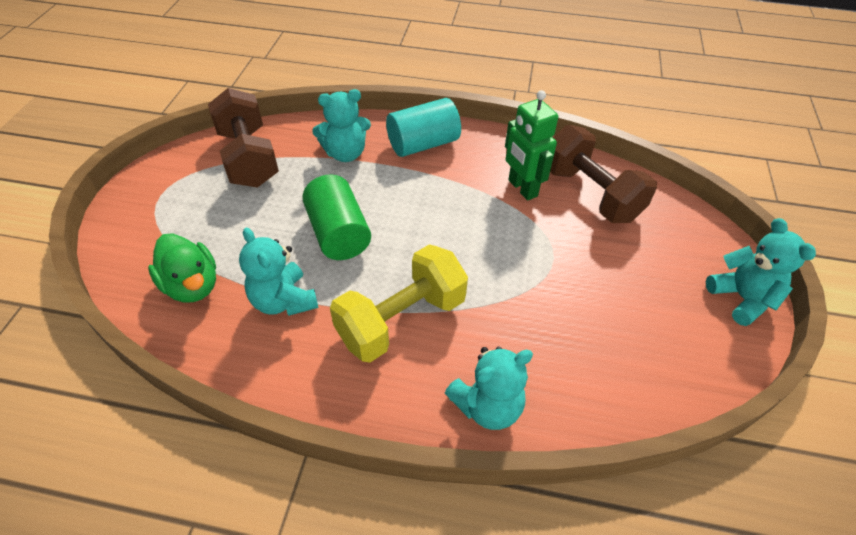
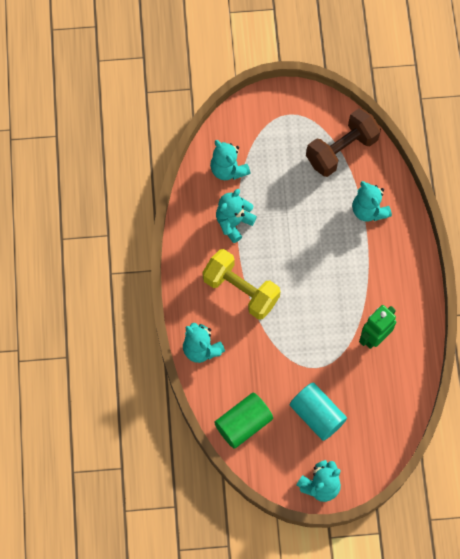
camera: 75 degrees right, 20 degrees up
green duck [148,233,216,303] -> turquoise teddy bear [210,140,251,180]
green cylinder [302,174,371,260] -> green cylinder moved to [214,393,273,449]
turquoise cylinder [386,98,461,157] -> turquoise cylinder moved to [290,383,347,441]
brown dumbbell [550,125,657,223] -> none

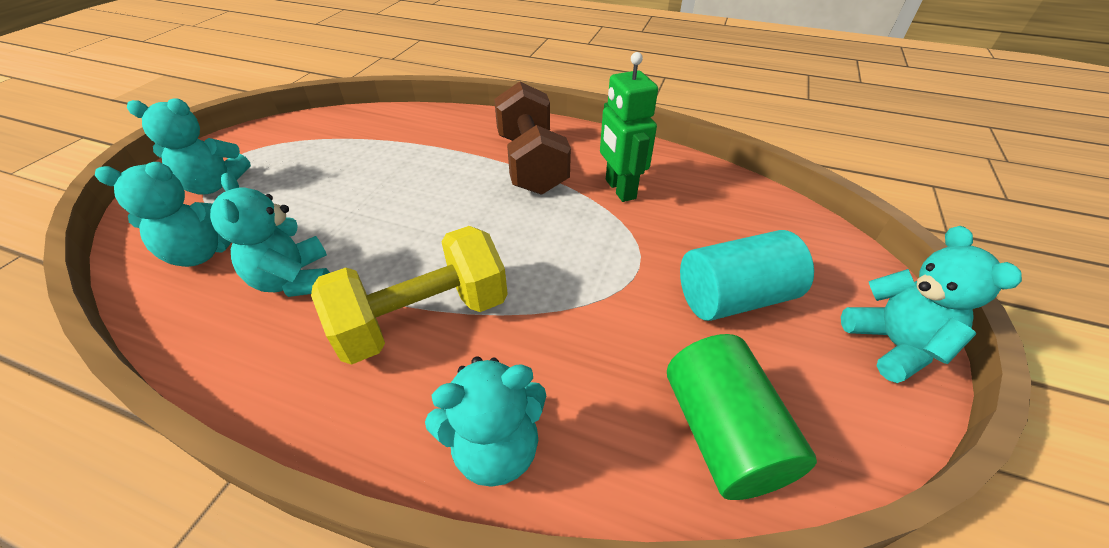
camera: 65 degrees left, 25 degrees down
brown dumbbell [306,108,381,177] -> brown dumbbell moved to [494,81,571,195]
turquoise teddy bear [352,181,392,222] -> turquoise teddy bear moved to [127,98,251,195]

